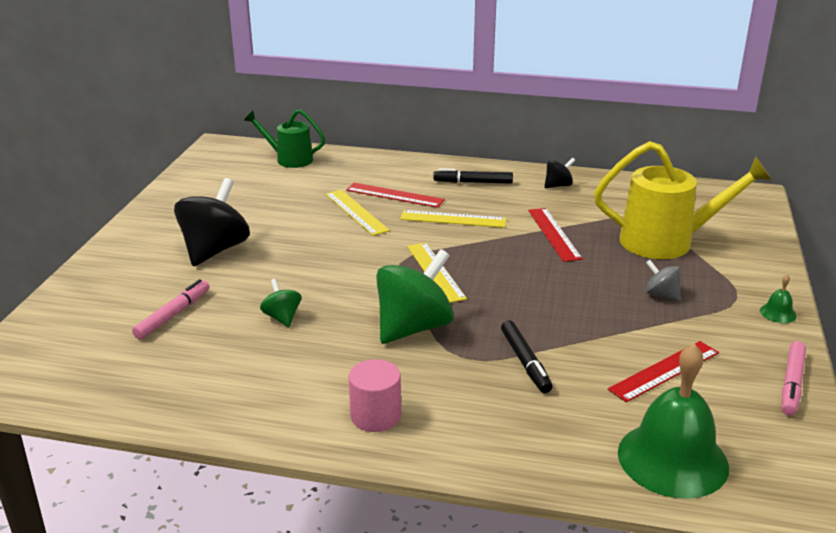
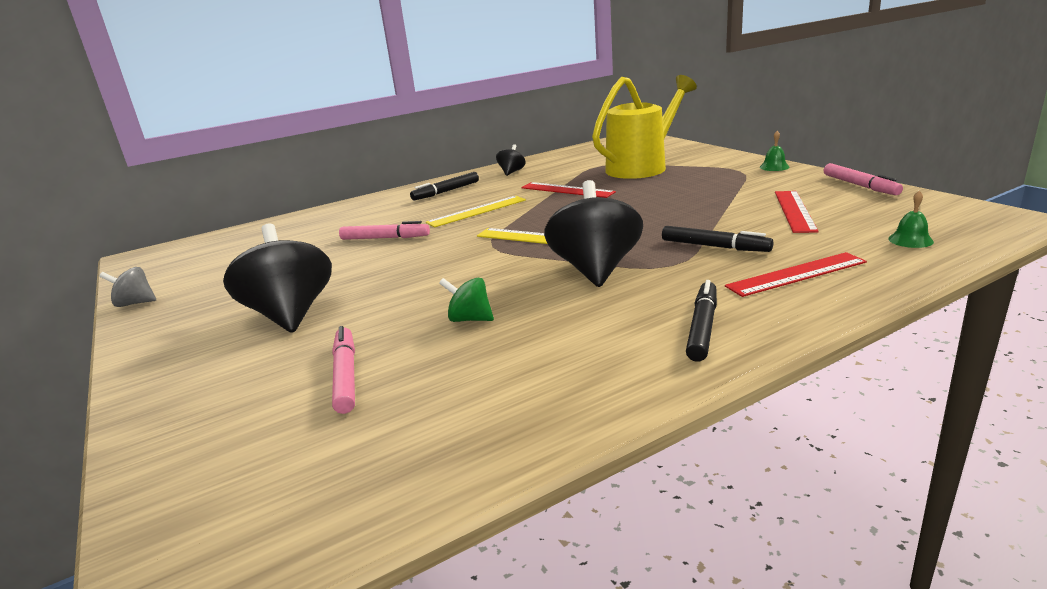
camera: 40 degrees left, 5 degrees down
green watering can [244,109,325,168] -> none
yellow ruler [325,190,390,236] -> pink marker [339,221,430,240]
red ruler [346,183,445,208] -> red ruler moved to [725,252,867,297]
pink cylinder [349,359,401,432] -> black marker [686,280,717,362]
green spinning top [376,249,454,344] -> black spinning top [544,180,643,287]
green bell [618,343,729,499] -> green bell [888,191,934,248], size x0.40
grey spinning top [646,260,681,302] -> grey spinning top moved to [99,267,156,307]

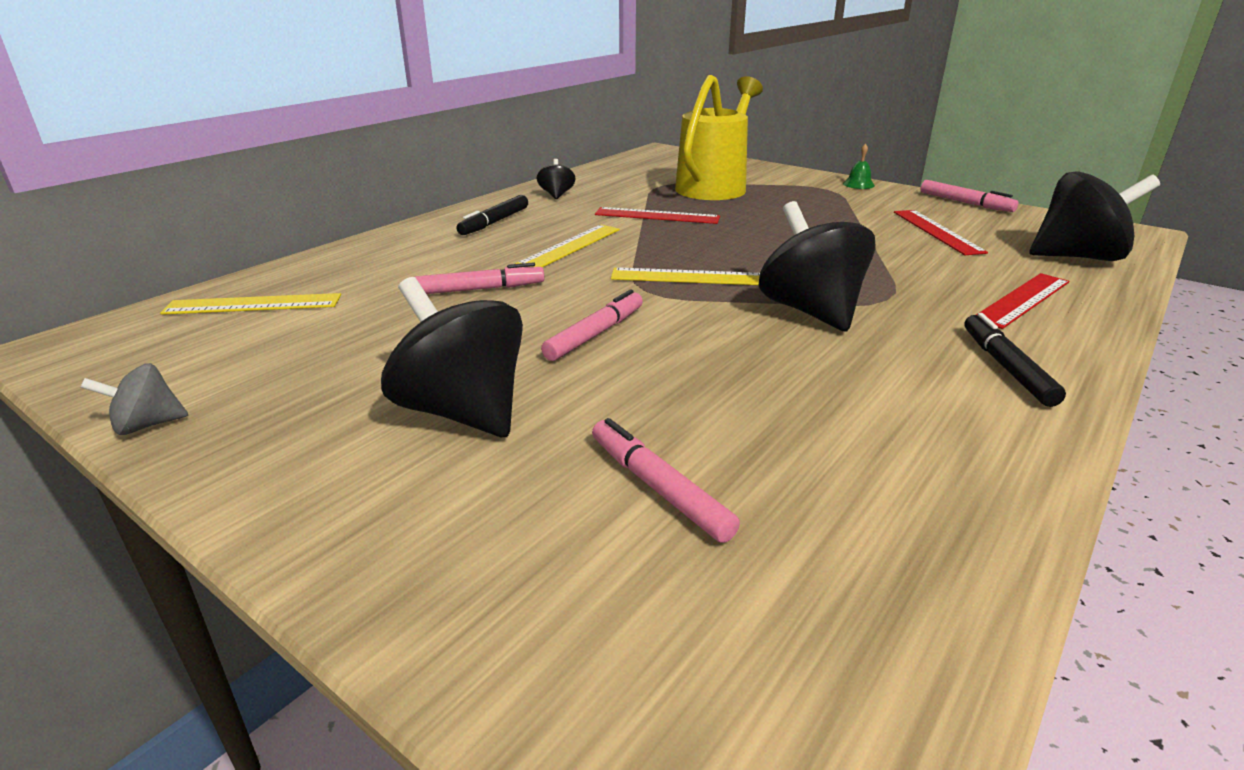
camera: 25 degrees left, 5 degrees up
green spinning top [439,278,494,322] -> none
black marker [662,226,773,252] -> none
green bell [888,191,934,248] -> black spinning top [1030,171,1160,261]
none -> yellow ruler [160,293,341,315]
none -> pink marker [541,290,643,361]

